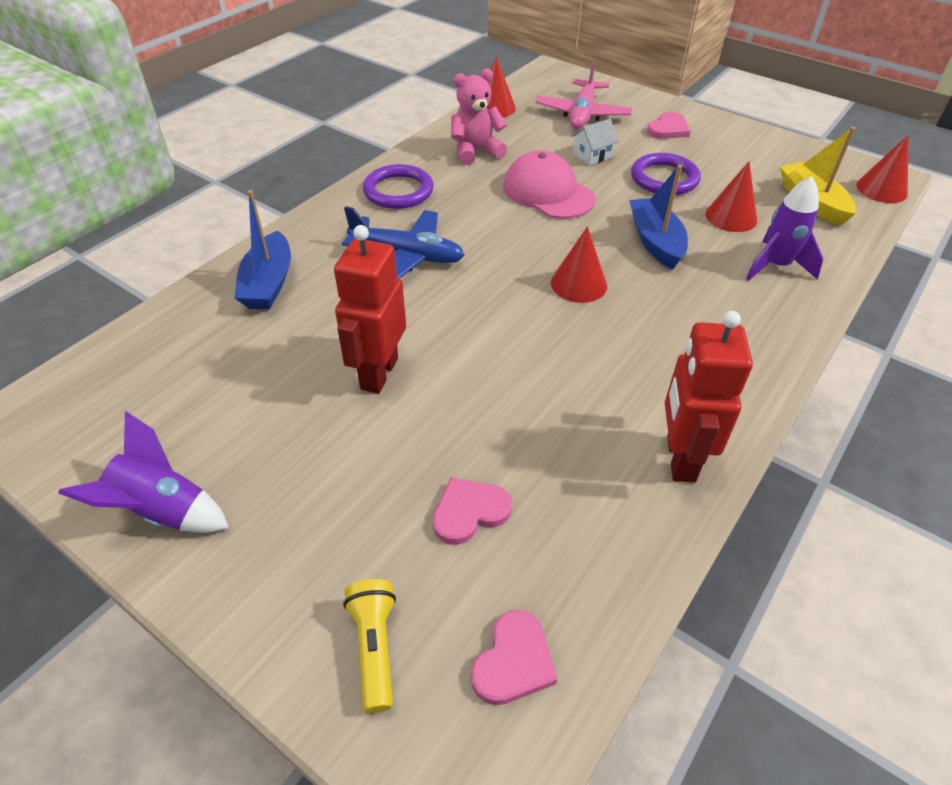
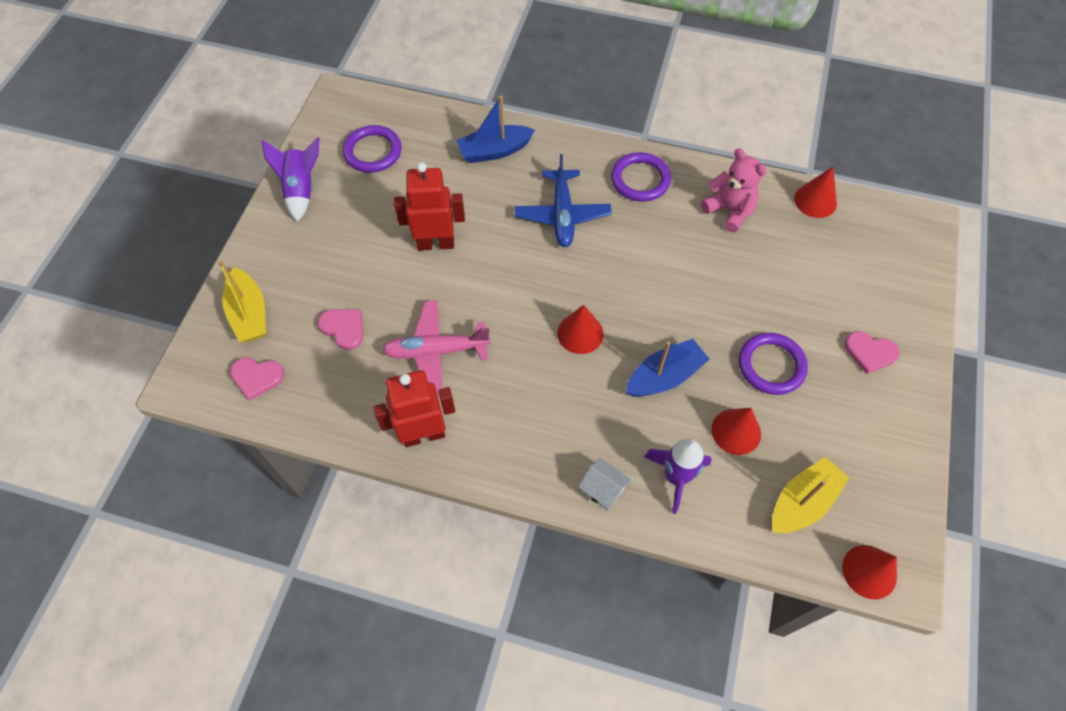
camera: 70 degrees right, 15 degrees up
yellow flashlight [343,579,396,713] -> yellow boat [218,260,266,342]
pink cap [503,150,596,219] -> none
pink plane [535,60,632,129] -> pink plane moved to [382,300,491,395]
white house [571,119,619,165] -> white house moved to [578,458,631,511]
none -> purple ring [343,125,402,173]

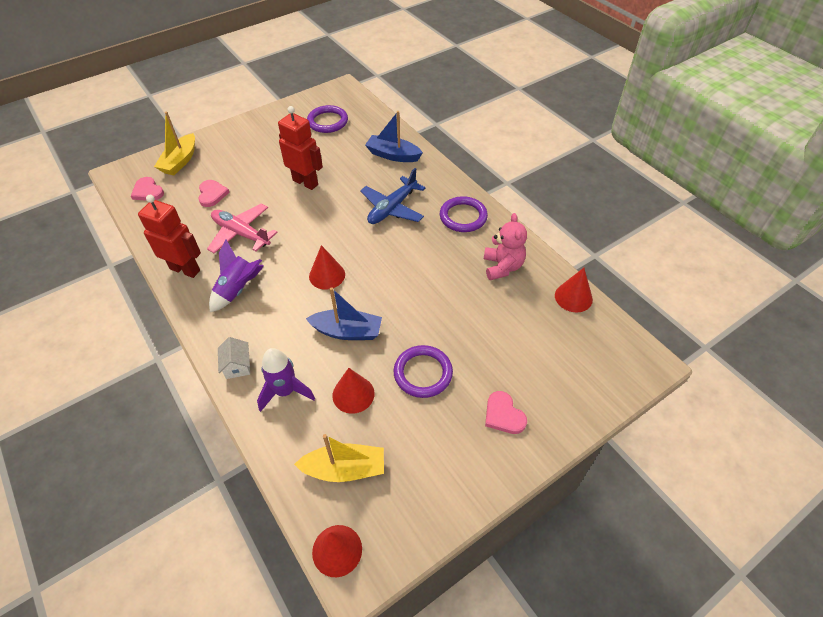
camera: 40 degrees right, 10 degrees down
purple rocket [262,137,320,222] -> purple rocket moved to [209,240,264,312]

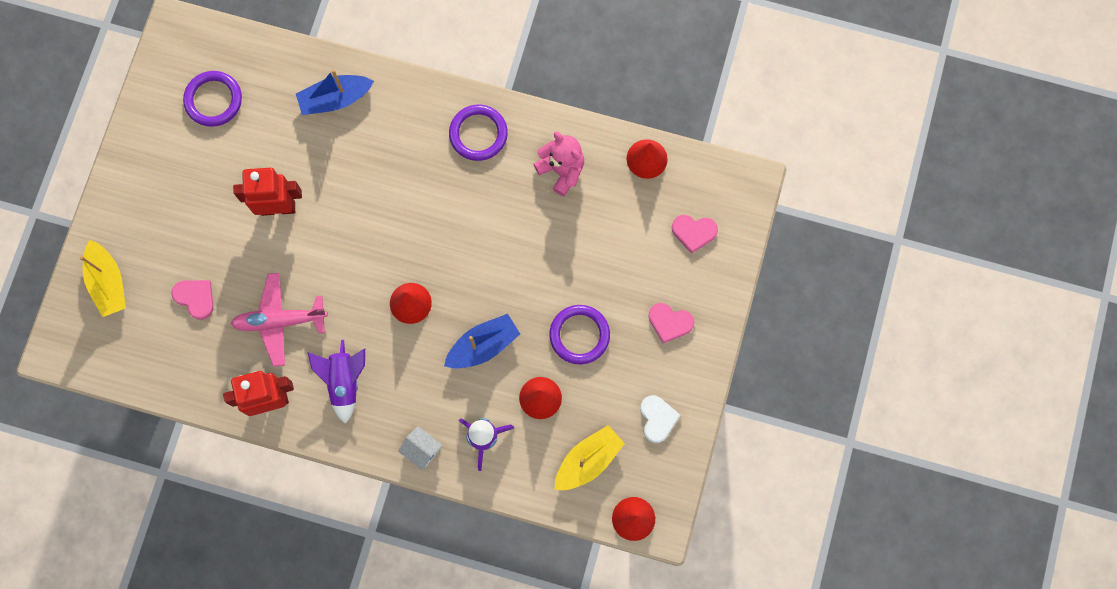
camera: 40 degrees left, 25 degrees up
pink heart [131,177,164,201] -> pink heart moved to [672,215,718,254]
blue plane [360,168,426,224] -> none
none -> white heart [640,395,680,443]

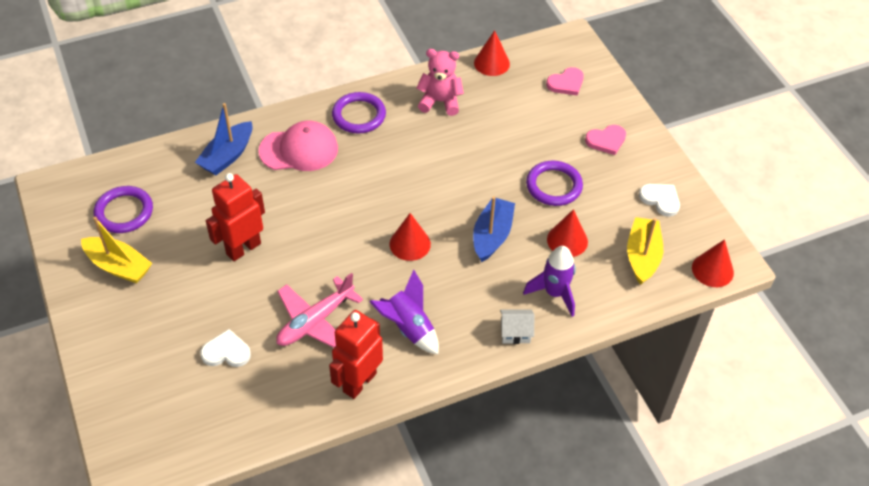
camera: 40 degrees left, 25 degrees down
yellow boat [79,240,126,317] -> yellow boat moved to [81,217,152,283]
pink heart [171,280,214,320] -> white heart [200,329,251,367]
none -> pink cap [258,121,338,171]

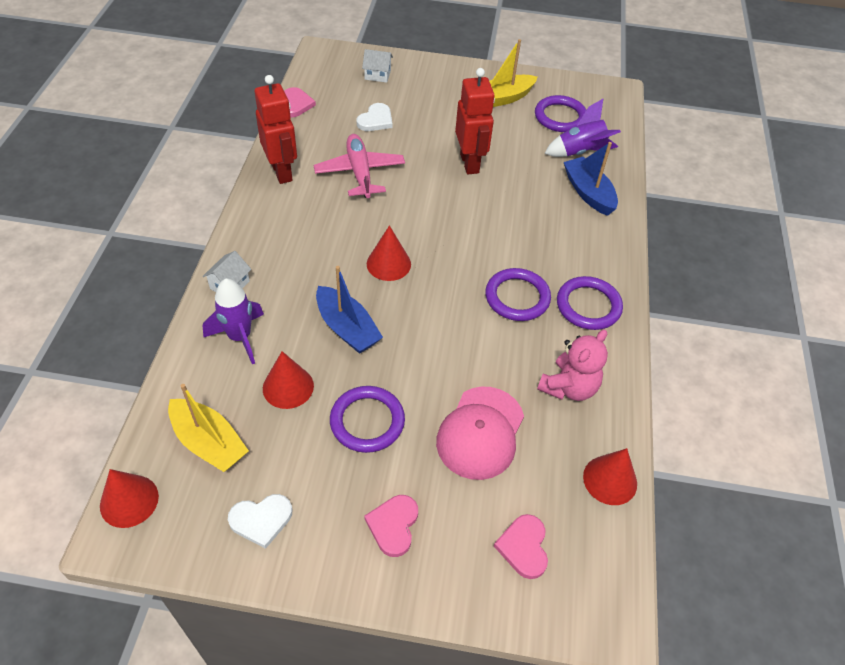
camera: 120 degrees right, 0 degrees up
pink cap [258,121,338,171] -> pink cap moved to [436,387,524,480]
purple rocket [369,270,439,354] -> purple rocket moved to [544,99,621,157]
none -> pink heart [284,87,316,118]
none -> white house [362,49,393,83]
none -> purple ring [485,268,551,321]

